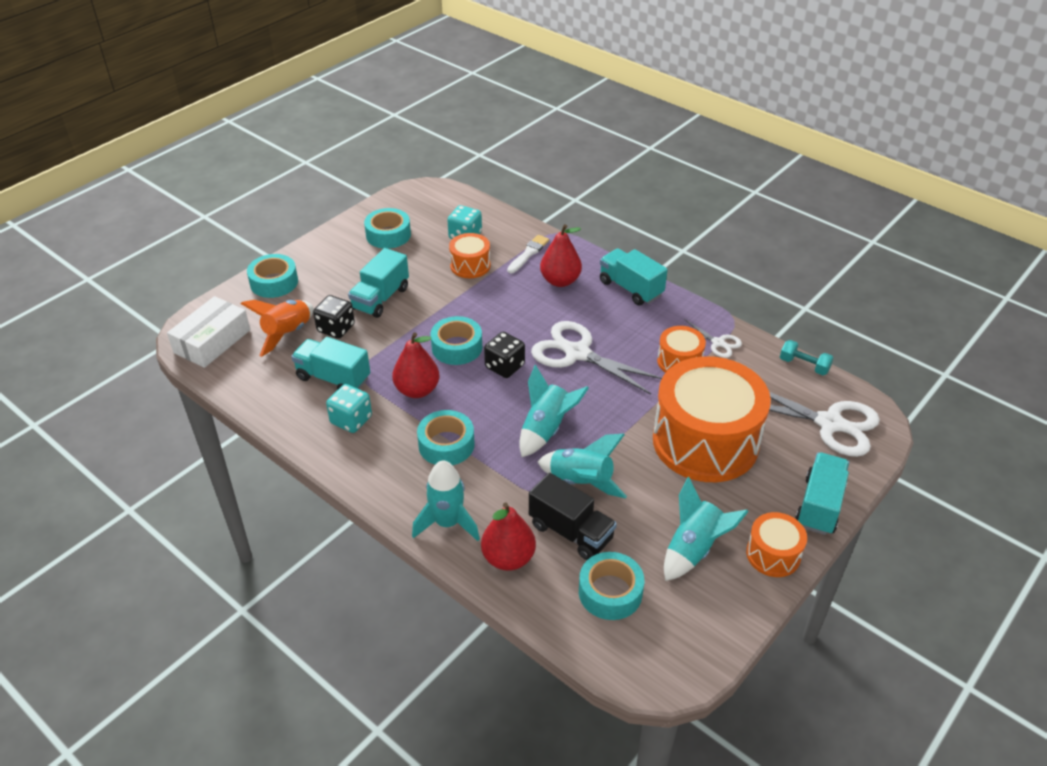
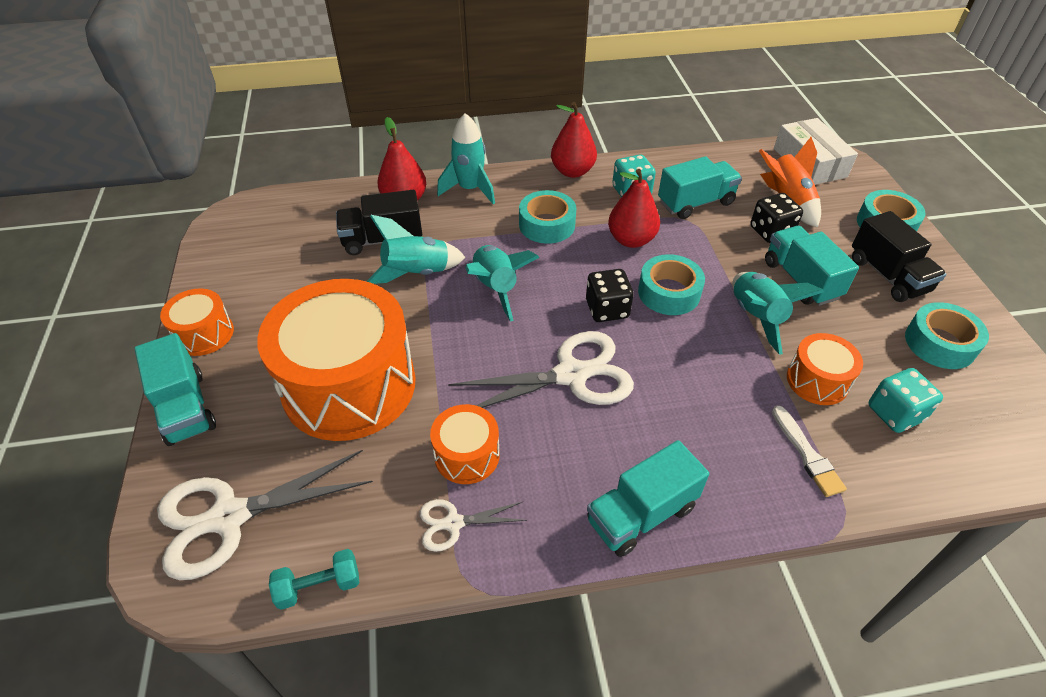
camera: 130 degrees right, 5 degrees up
red pear [540,224,582,287] -> red pear moved to [551,102,597,178]
turquoise tape [579,552,644,620] -> none
turquoise truck [600,248,668,306] -> turquoise truck turned 150 degrees clockwise [587,440,709,557]
turquoise rocket [664,477,749,581] -> turquoise rocket moved to [733,272,824,355]
none -> black truck [852,211,946,302]

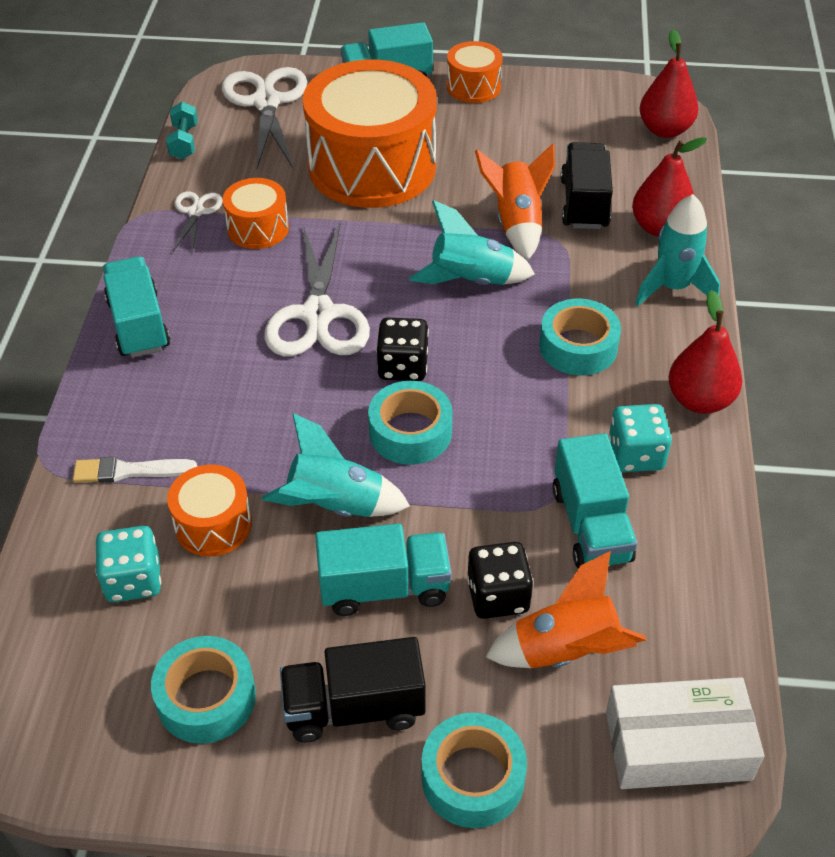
camera: 105 degrees right, 0 degrees up
turquoise rocket [366,215,466,284] -> orange rocket [475,143,555,260]
red pear [608,169,660,248] -> red pear moved to [640,29,698,138]

